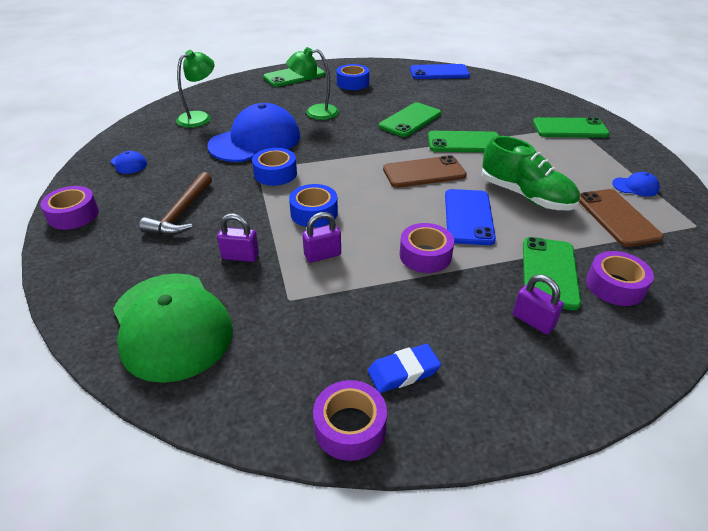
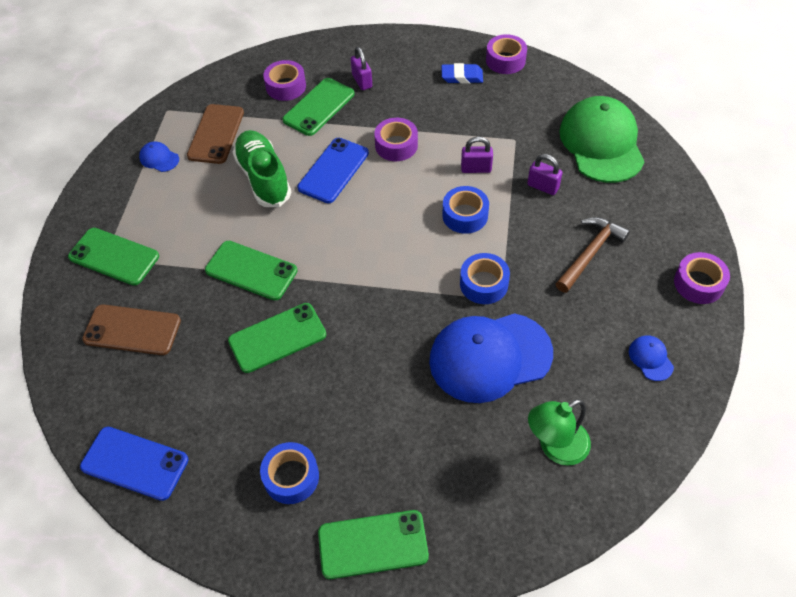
camera: 155 degrees left, 15 degrees up
green lamp [286,47,339,120] -> none
brown phone [383,155,467,188] -> brown phone moved to [82,304,181,355]

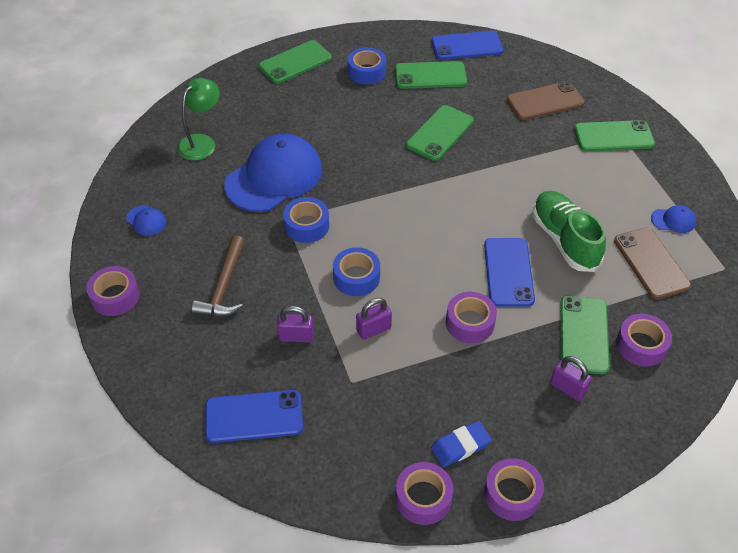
camera: 150 degrees right, 5 degrees down
green phone [205,241,297,300] -> green phone moved to [395,61,467,89]
green shoe [233,130,291,207] -> green shoe turned 150 degrees counterclockwise [532,191,606,272]
green cap [559,96,645,183] -> blue phone [205,390,303,443]
none -> purple tape [484,458,544,521]

